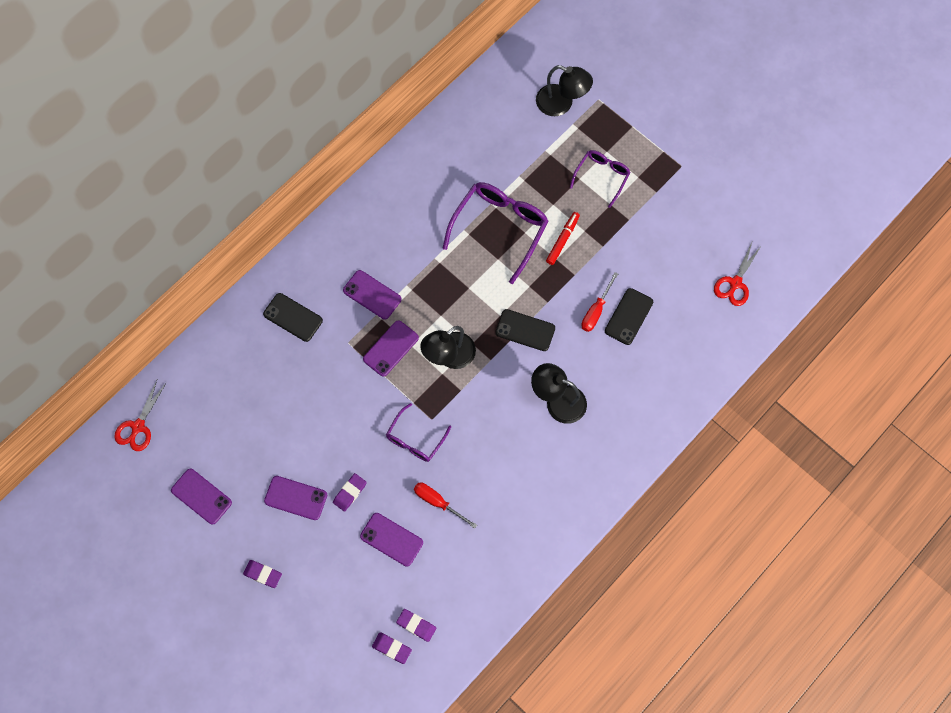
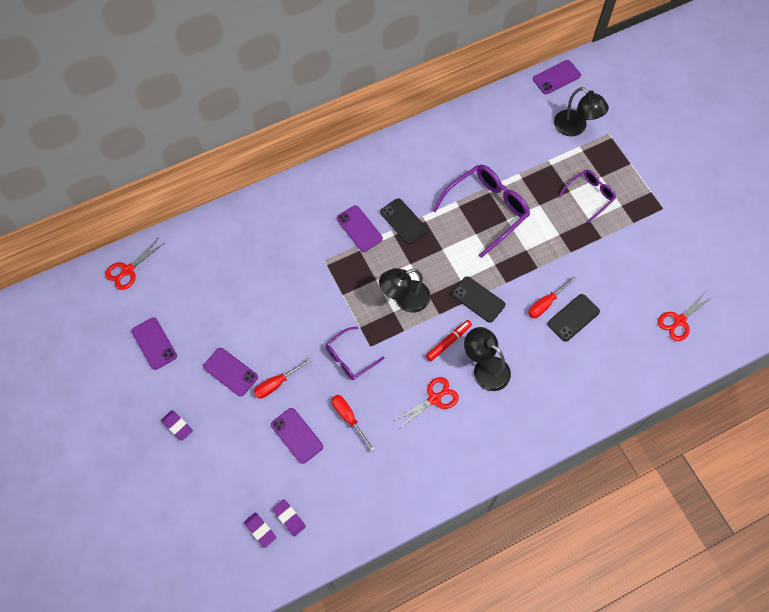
camera: 20 degrees right, 5 degrees down
black phone [263,293,323,342] -> black phone moved to [380,198,428,244]
purple eraser [333,473,367,512] -> red screwdriver [254,357,313,399]
purple phone [363,320,419,377] -> purple phone moved to [533,60,581,94]
red marker [546,212,580,265] -> red marker moved to [426,320,472,361]
none -> red scissors [394,377,459,430]

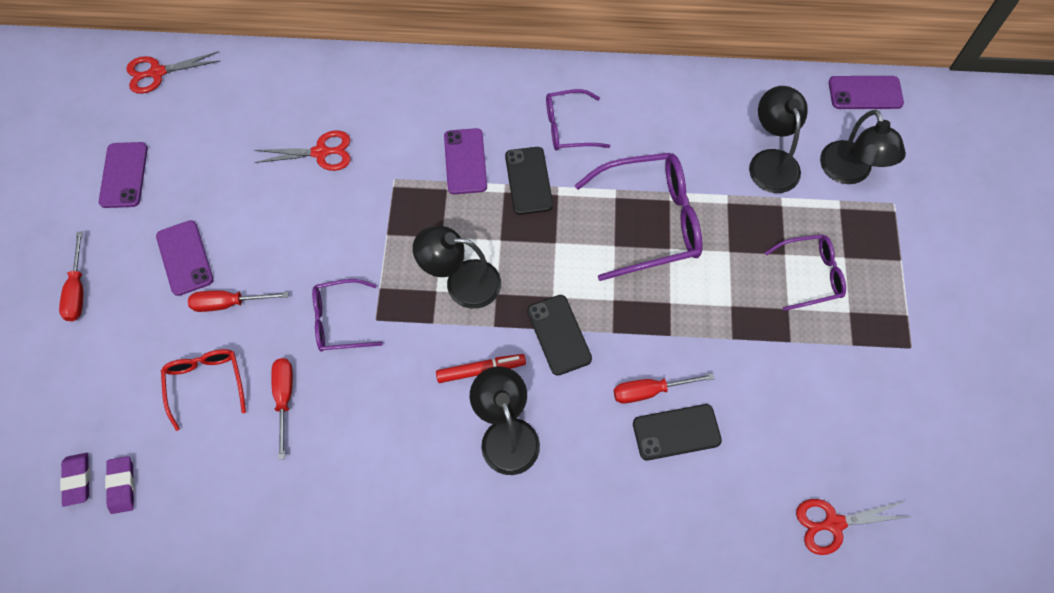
camera: 30 degrees right, 0 degrees up
purple eraser [161,410,193,441] -> red screwdriver [59,231,83,321]
purple phone [271,408,323,464] -> red glasses [161,349,246,431]
red scissors [394,377,459,430] -> red scissors moved to [254,131,351,171]
none -> purple glasses [546,89,610,151]
none -> black lamp [749,86,808,193]

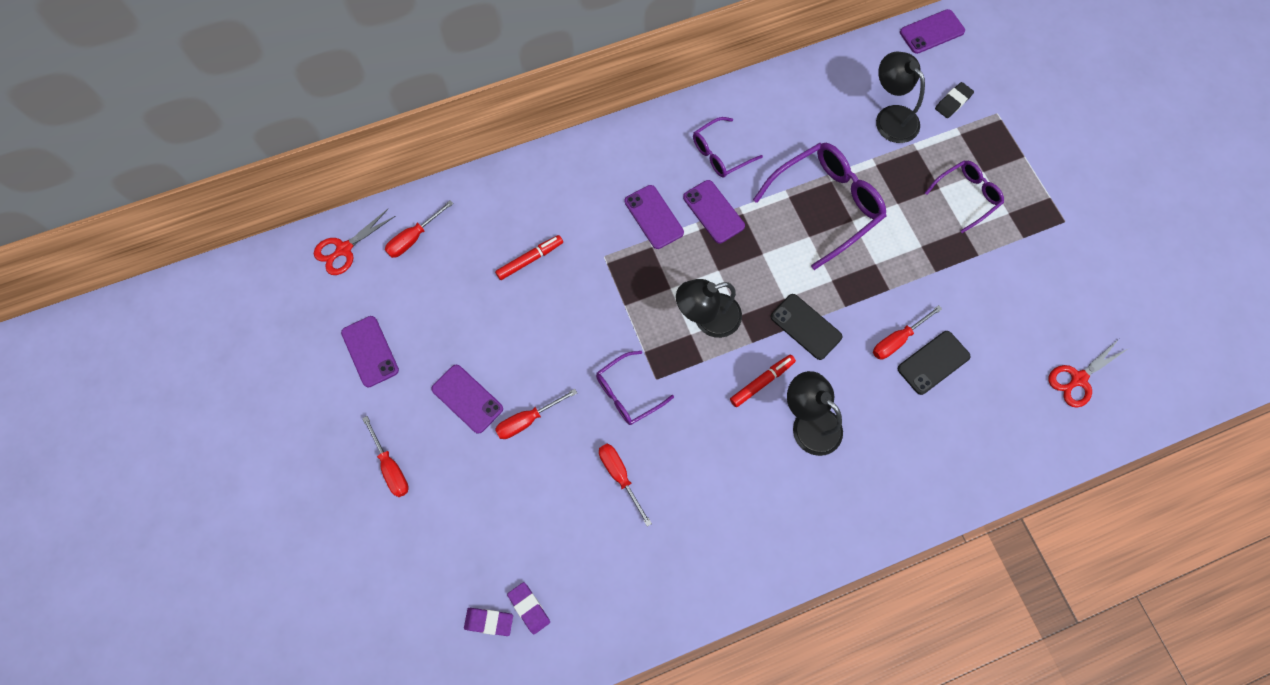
camera: 25 degrees left, 5 degrees up
purple eraser [60,453,90,507] -> purple eraser turned 45 degrees counterclockwise [464,608,513,636]
red glasses [161,349,246,431] -> none
red scissors [254,131,351,171] -> red marker [495,235,563,280]
black phone [505,147,553,215] -> purple phone [683,180,745,243]
black lamp [820,110,906,184] -> black eraser [935,82,974,118]
none -> red screwdriver [385,200,453,258]

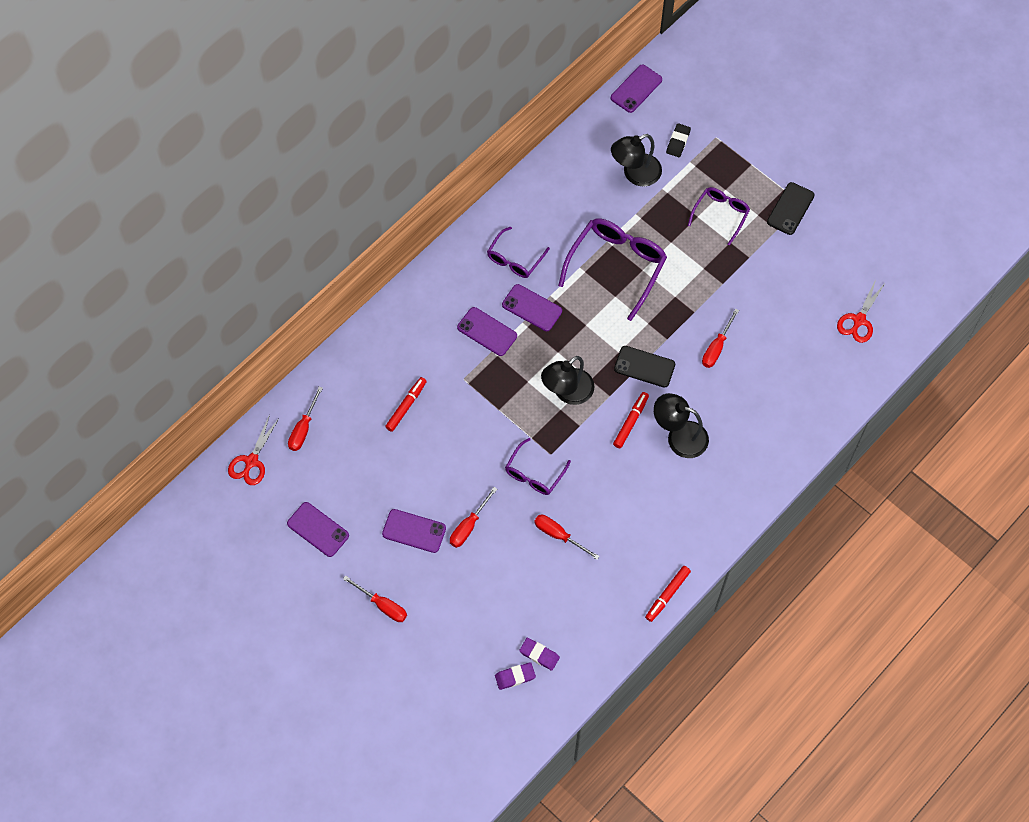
camera: 25 degrees left, 5 degrees down
black lamp [876,51,925,143] -> black lamp turned 60 degrees counterclockwise [611,134,662,187]
black phone [898,331,971,395] -> black phone moved to [767,182,815,235]
none -> red marker [645,566,691,622]

